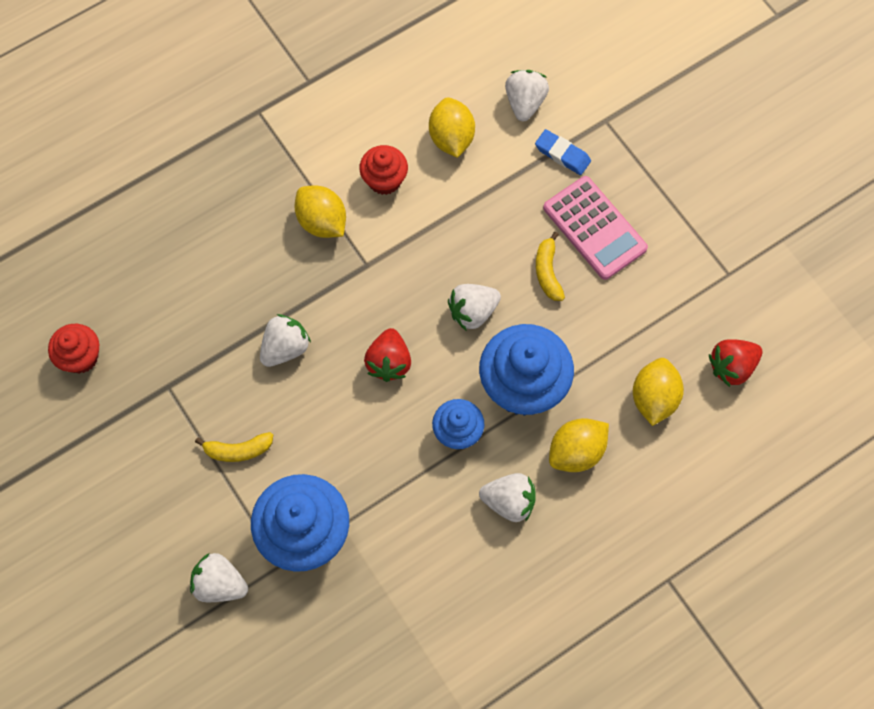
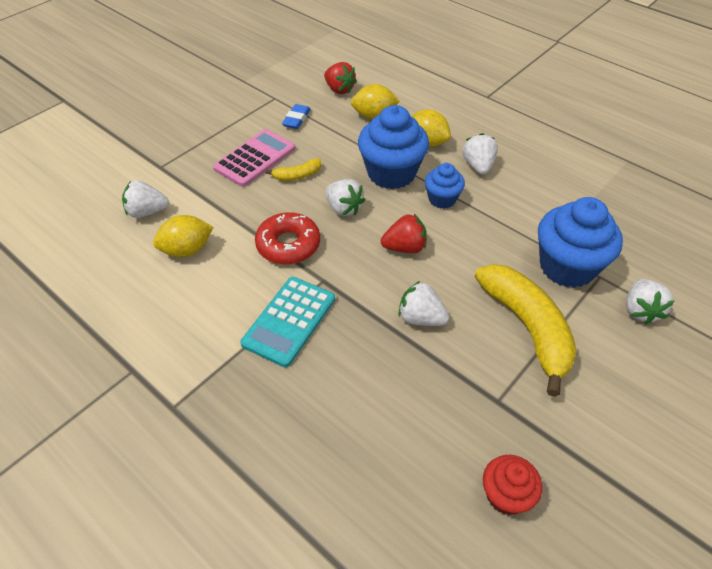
camera: 105 degrees left, 20 degrees down
yellow banana [195,432,273,462] -> yellow banana [475,264,577,397], size x2.21
yellow lemon [295,185,346,238] -> turquoise calculator [241,277,335,367]
red cupcake [359,145,408,195] -> none
blue eraser [535,129,591,175] -> blue eraser moved to [282,104,311,129]
none -> red donut [255,212,320,264]

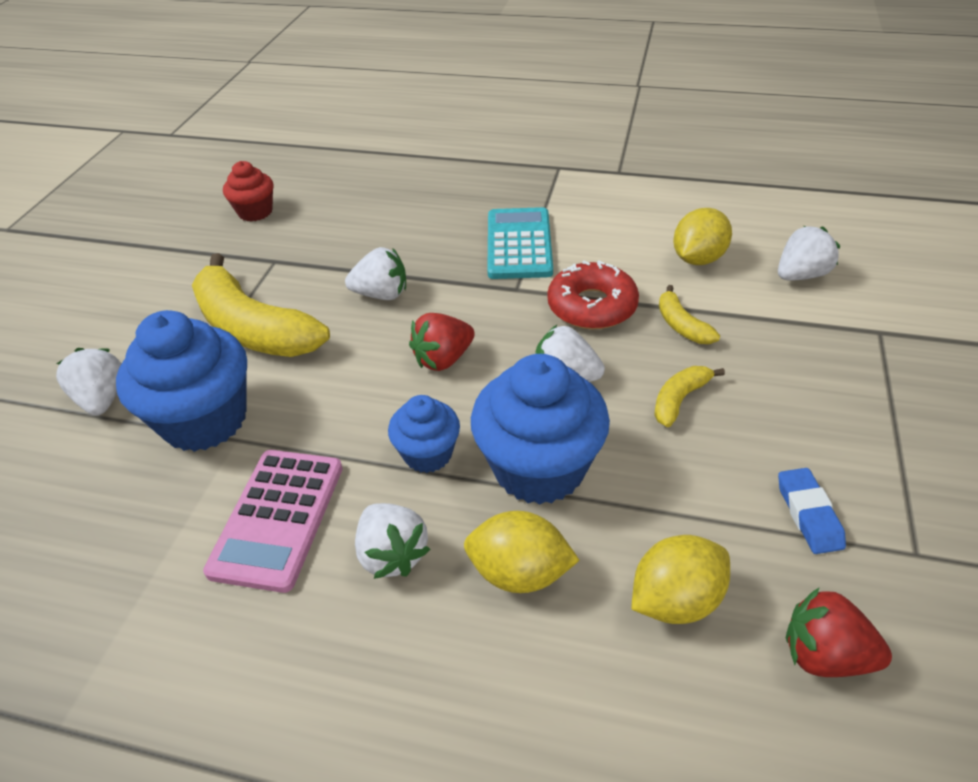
camera: 155 degrees right, 5 degrees down
pink calculator [213,129,295,187] -> pink calculator moved to [203,450,343,593]
none -> yellow banana [659,285,720,344]

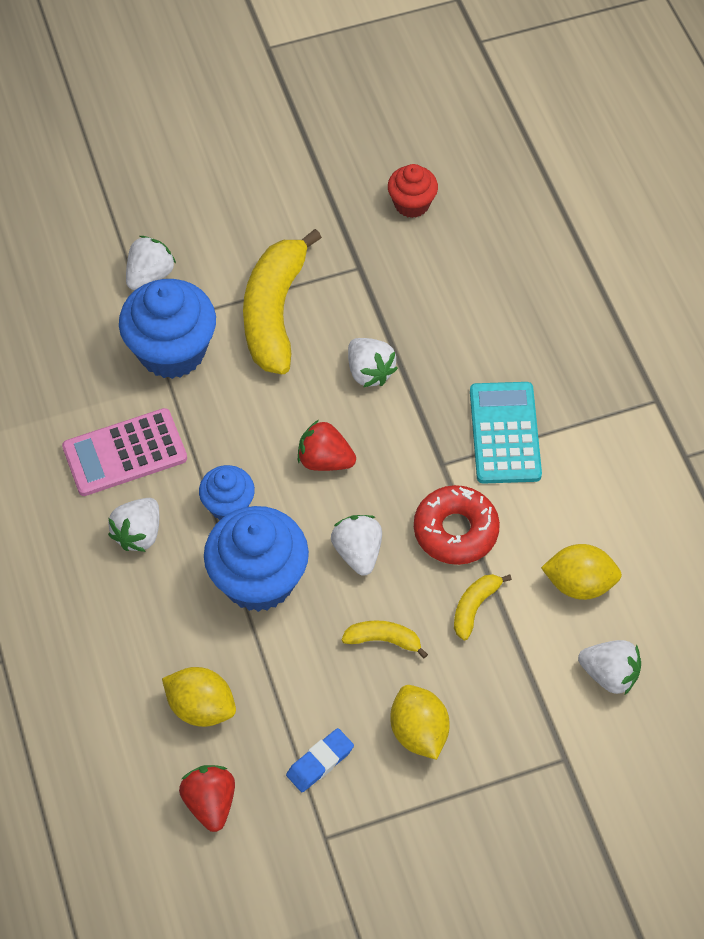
camera: 55 degrees right, 15 degrees up
yellow lemon [464,511,580,593] -> yellow lemon moved to [390,685,450,760]
turquoise calculator [487,207,553,279] -> turquoise calculator turned 60 degrees counterclockwise [470,382,542,484]

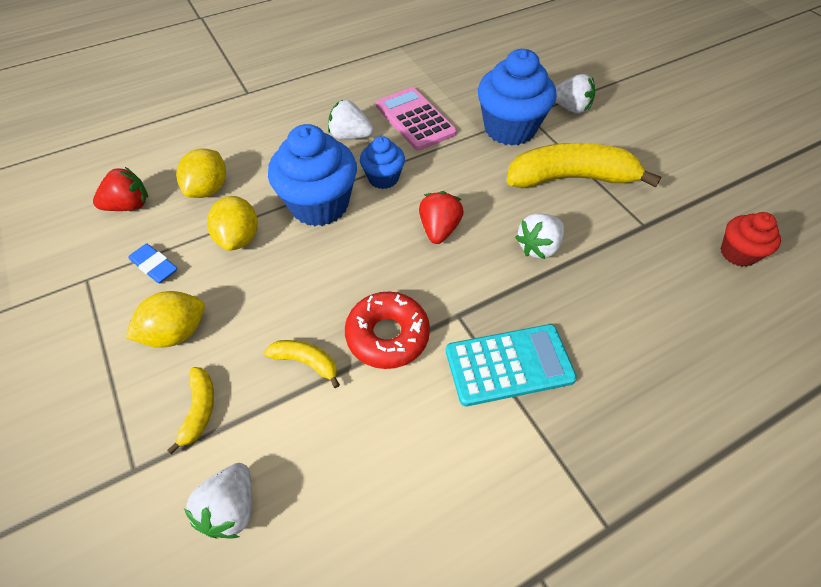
camera: 80 degrees right, 5 degrees down
white strawberry [331,515,382,576] -> none
yellow banana [342,620,428,659] -> yellow banana moved to [167,367,214,455]
yellow lemon [541,544,622,600] -> yellow lemon moved to [207,196,258,251]

